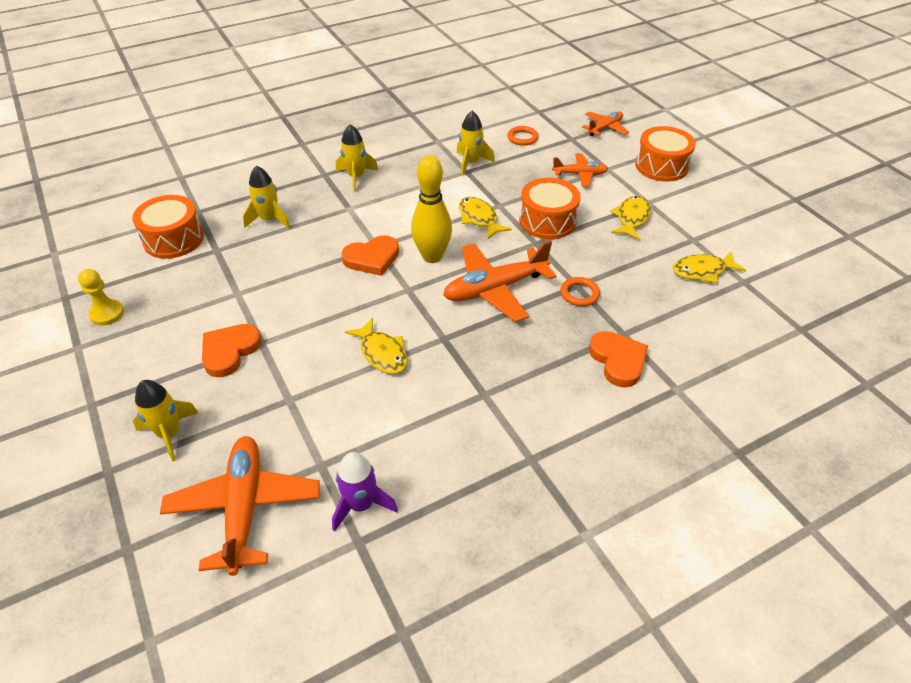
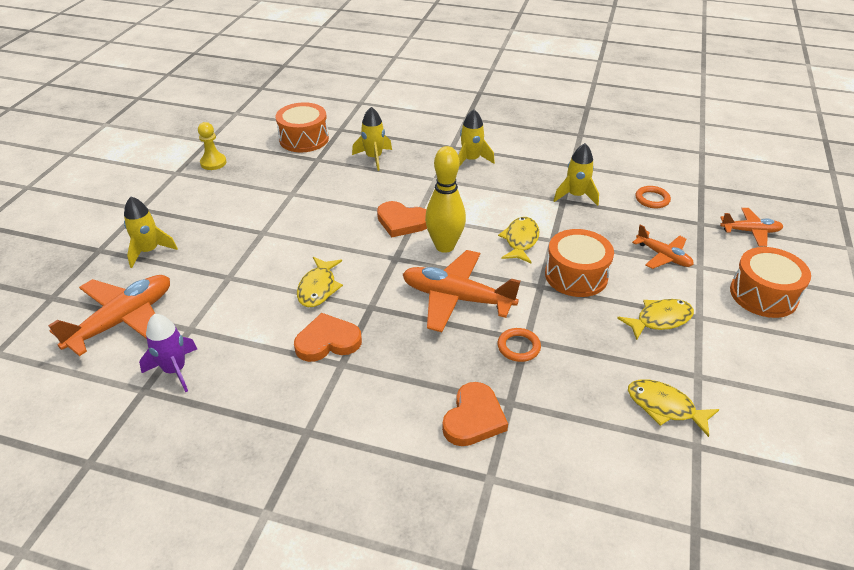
camera: 45 degrees right, 5 degrees down
orange heart [202,324,262,377] -> orange heart moved to [294,313,362,362]

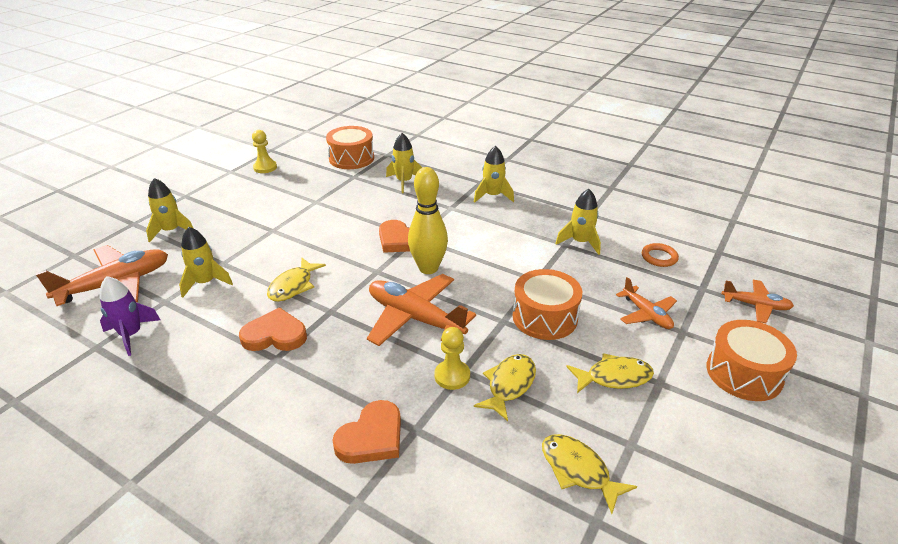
camera: 15 degrees right, 5 degrees down
yellow fish [498,217,539,263] -> yellow fish moved to [474,354,536,421]
orange ring [498,328,541,362] -> yellow pawn [435,327,470,390]
none -> yellow rocket [179,227,233,298]

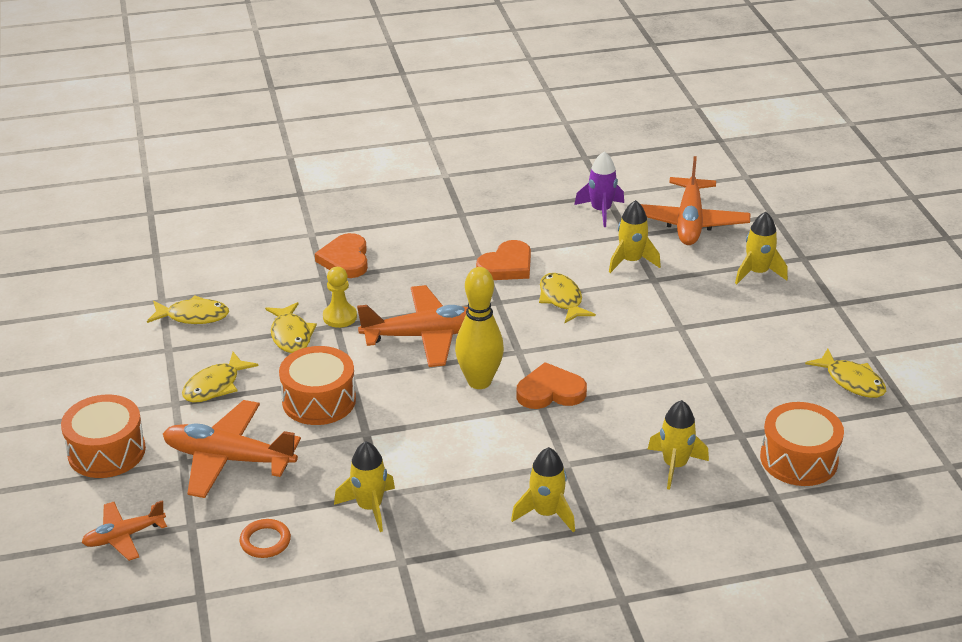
camera: 135 degrees right, 0 degrees up
yellow pawn [252,130,277,173] -> yellow fish [805,349,886,398]
orange plane [616,277,677,329] -> orange plane [163,400,301,498], size x1.76

